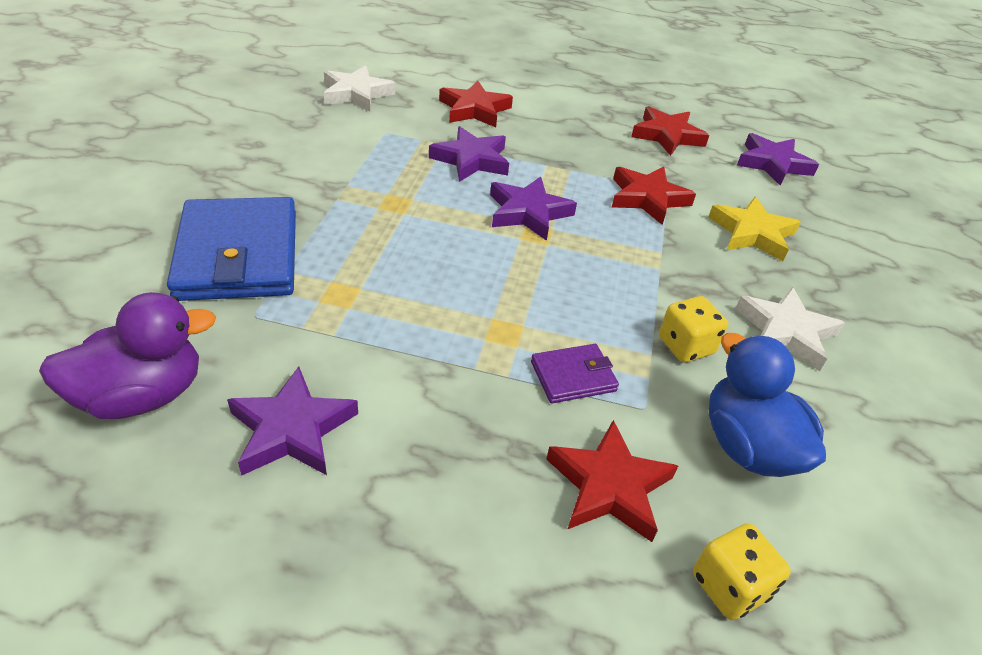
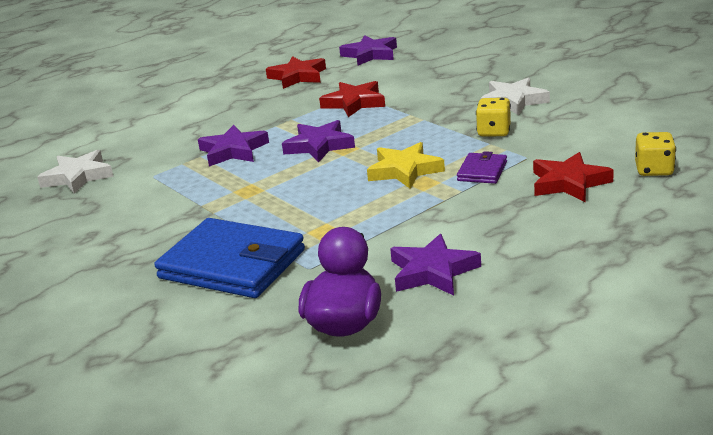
camera: 45 degrees left, 15 degrees down
red star [439,81,513,127] -> none
yellow star [708,197,801,261] -> yellow star moved to [367,142,445,189]
blue duck [709,333,826,477] -> none

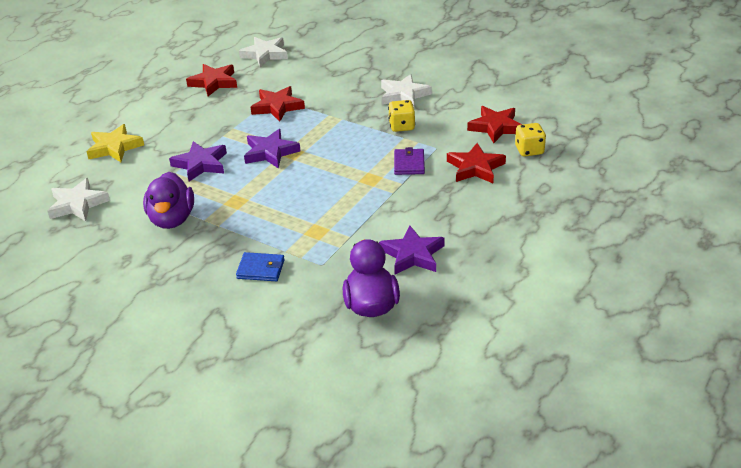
camera: 20 degrees left, 10 degrees up
blue wallet [154,218,305,298] -> blue wallet [236,252,285,281], size x0.47
purple star [339,35,397,65] -> white star [239,37,288,67]
yellow star [367,142,445,189] -> yellow star moved to [87,124,144,162]
none -> purple duck [143,172,194,229]
none -> red star [467,106,522,143]

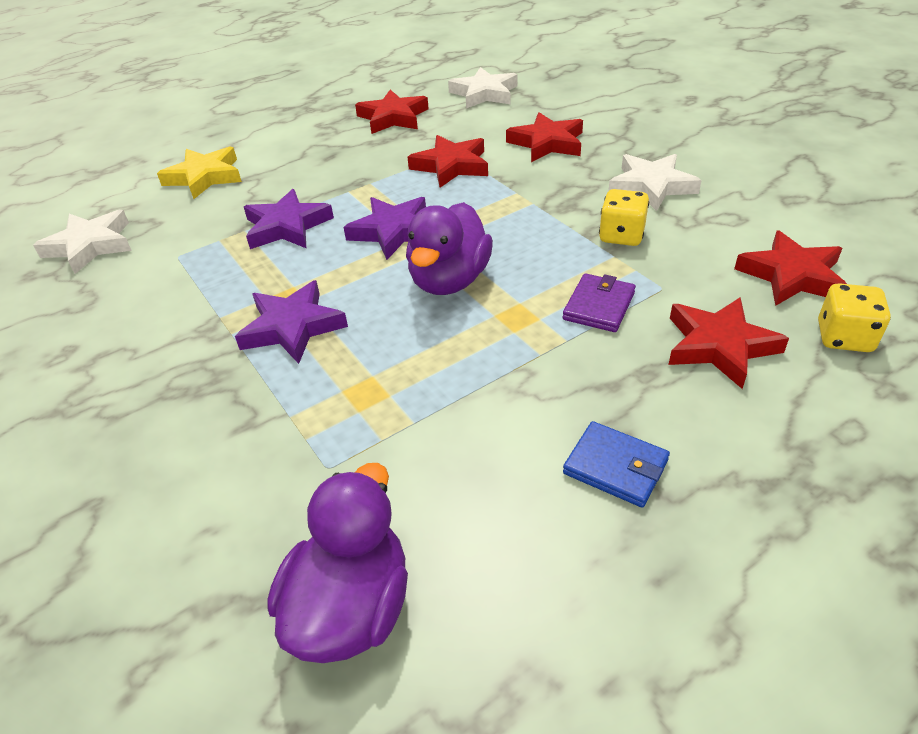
camera: 25 degrees right, 5 degrees up
purple duck [143,172,194,229] -> purple duck moved to [406,202,493,295]
blue wallet [236,252,285,281] -> blue wallet moved to [563,421,670,508]
purple star [379,225,445,274] -> purple star moved to [235,280,348,364]
none -> red star [506,112,583,162]

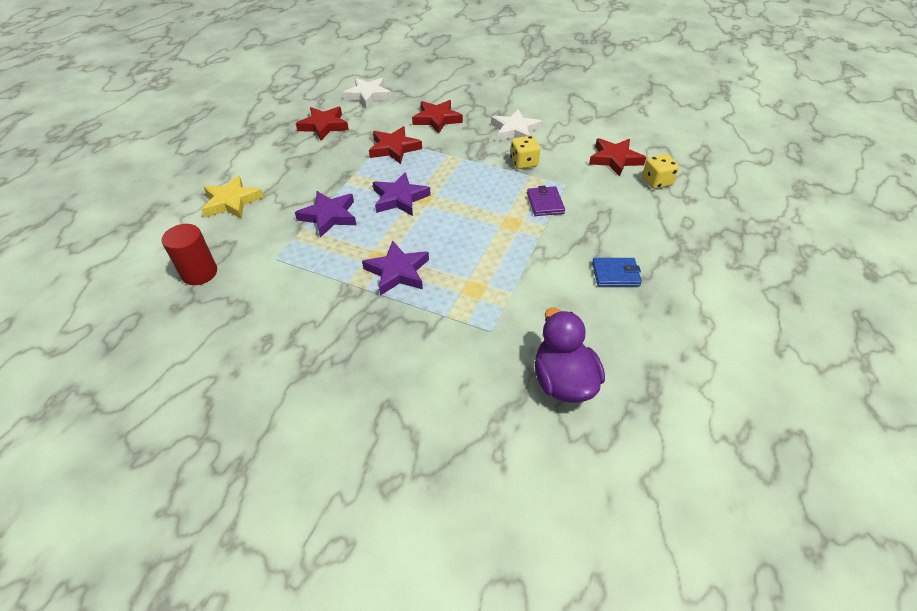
camera: 35 degrees left, 5 degrees up
white star [33,210,132,274] -> red cylinder [162,224,217,285]
purple duck [406,202,493,295] -> none
red star [668,297,789,389] -> none

